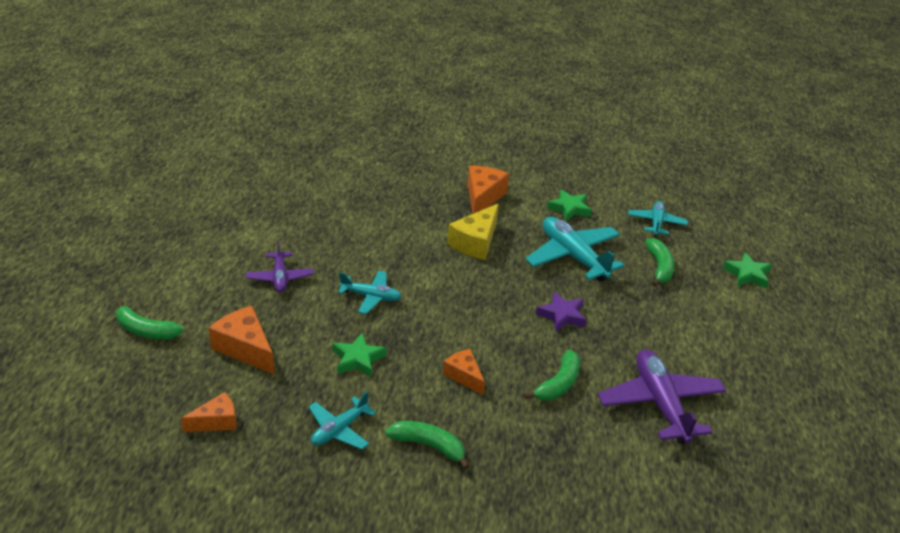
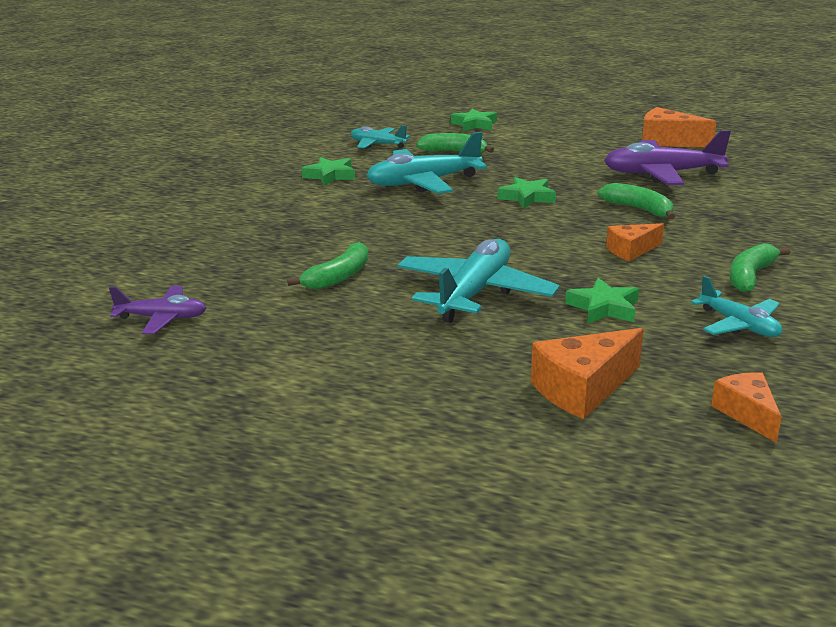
camera: 75 degrees left, 10 degrees down
green banana [116,301,184,340] -> green banana moved to [287,242,368,290]
purple plane [246,240,314,293] -> purple plane moved to [109,286,206,334]
turquoise plane [338,271,401,314] -> turquoise plane [397,239,559,323], size x1.74
yellow cheese [447,204,499,260] -> none
orange cheese [468,166,509,214] -> orange cheese moved to [642,107,716,147]
purple star [536,292,587,332] -> green star [498,177,556,209]

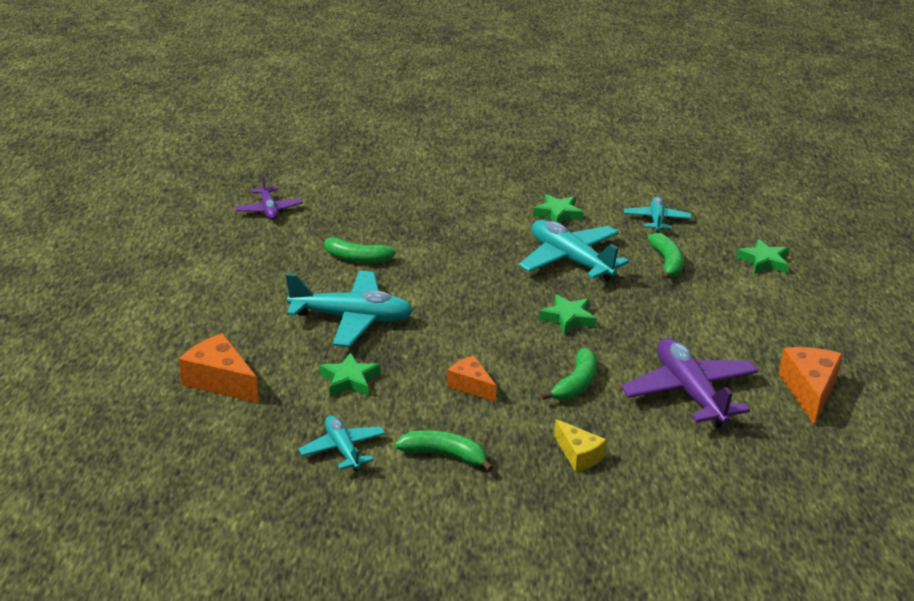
camera: 70 degrees right, 5 degrees up
turquoise plane [691,275,782,337] -> turquoise plane turned 120 degrees clockwise [298,415,385,471]
orange cheese [711,372,782,443] -> none
none -> yellow cheese [554,419,607,472]

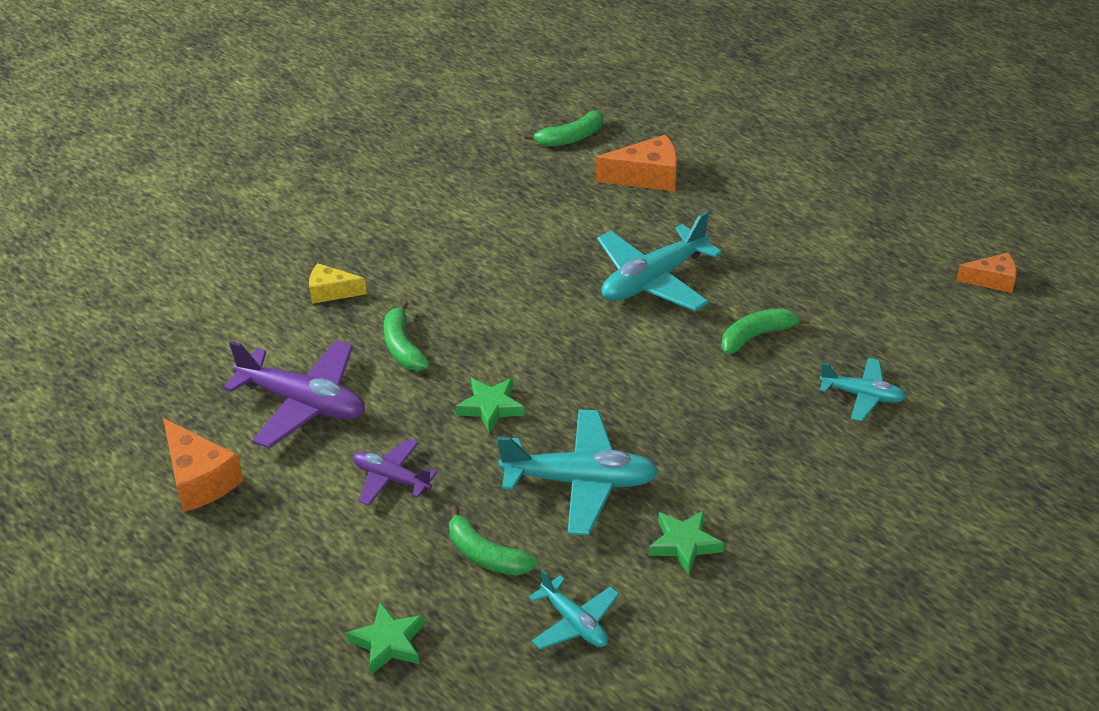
camera: 135 degrees right, 10 degrees up
purple plane [235,175,303,220] -> purple plane moved to [353,438,437,506]
turquoise plane [298,415,385,471] -> turquoise plane moved to [819,358,906,422]
green star [319,352,381,396] -> none
green banana [395,430,494,472] -> green banana moved to [524,111,603,147]
orange cheese [447,356,497,402] -> orange cheese moved to [956,253,1017,293]

